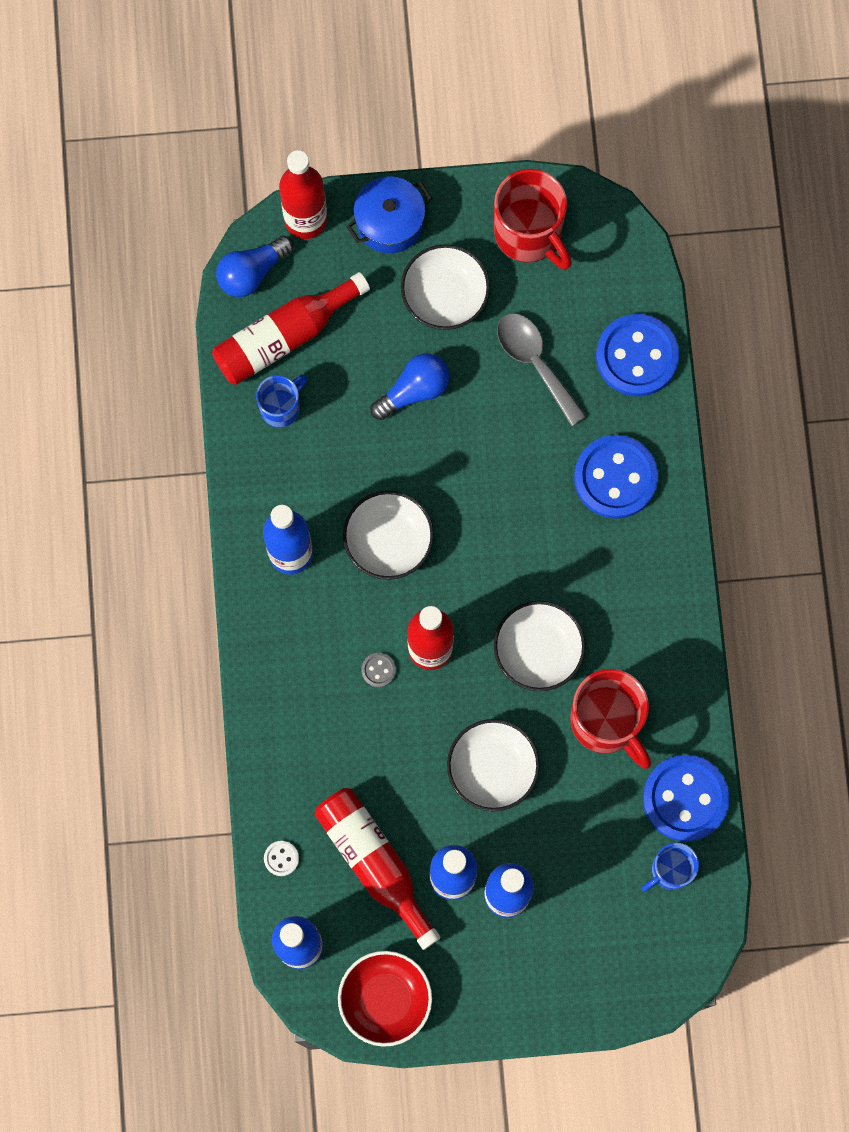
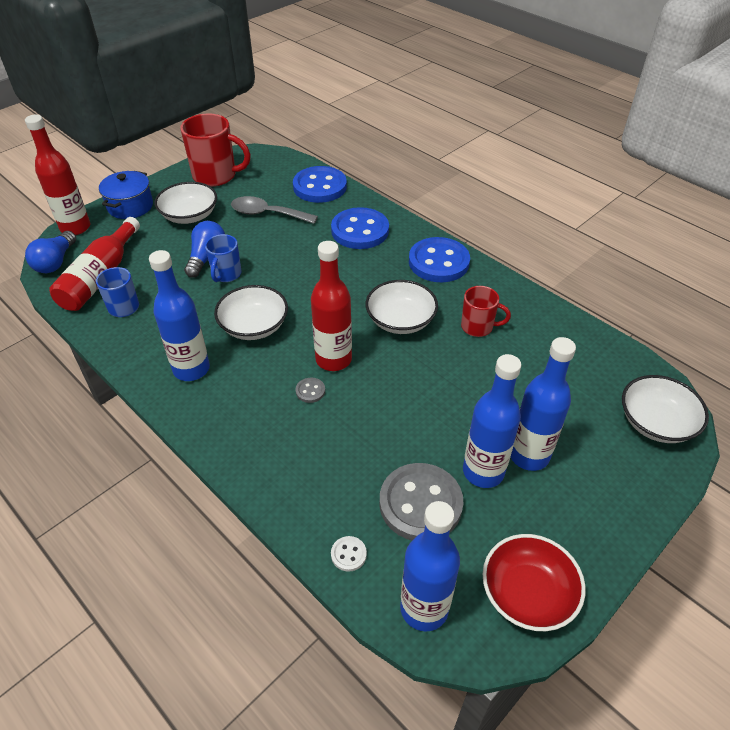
camera: 40 degrees left, 30 degrees down
red bottle [314,788,441,950] -> grey button [379,463,463,540]
white bowl [447,719,540,811] -> white bowl moved to [622,375,709,443]
red mug [570,669,651,769] -> red mug [461,286,511,337], size x0.58
blue mug [642,843,699,892] -> blue mug moved to [205,234,242,282]
blue button [643,755,730,841] -> blue button moved to [409,237,470,282]

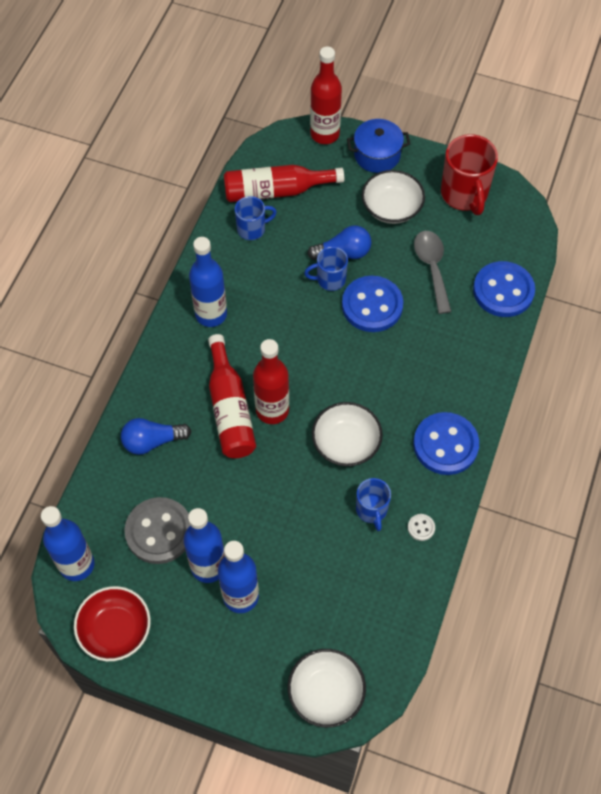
camera: 65 degrees right, 15 degrees up
blue light bulb [25,231,76,273] -> blue light bulb moved to [121,418,191,455]
white bowl [214,285,288,340] -> none
grey button [296,378,325,403] -> red bottle [208,334,256,458]
blue button [331,207,389,249] -> blue button moved to [342,276,403,332]
white button [331,536,367,572] -> white button moved to [408,514,435,541]
red mug [461,286,511,337] -> blue mug [356,478,391,531]

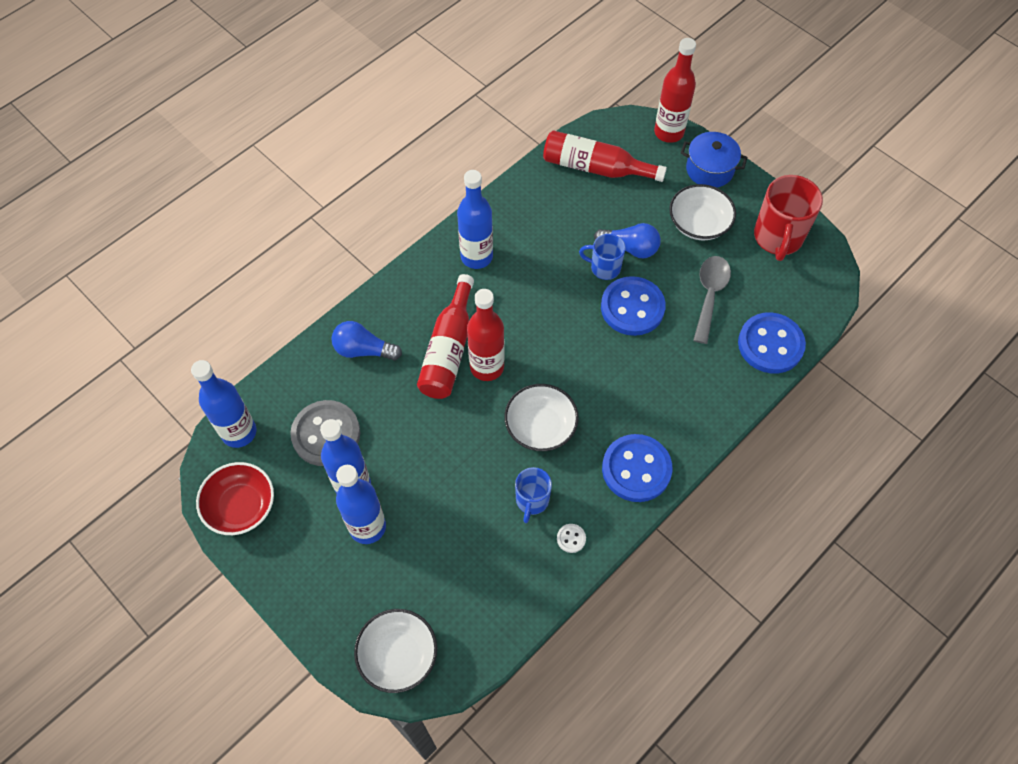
camera: 25 degrees right, 0 degrees up
blue mug [235,196,277,240] -> none

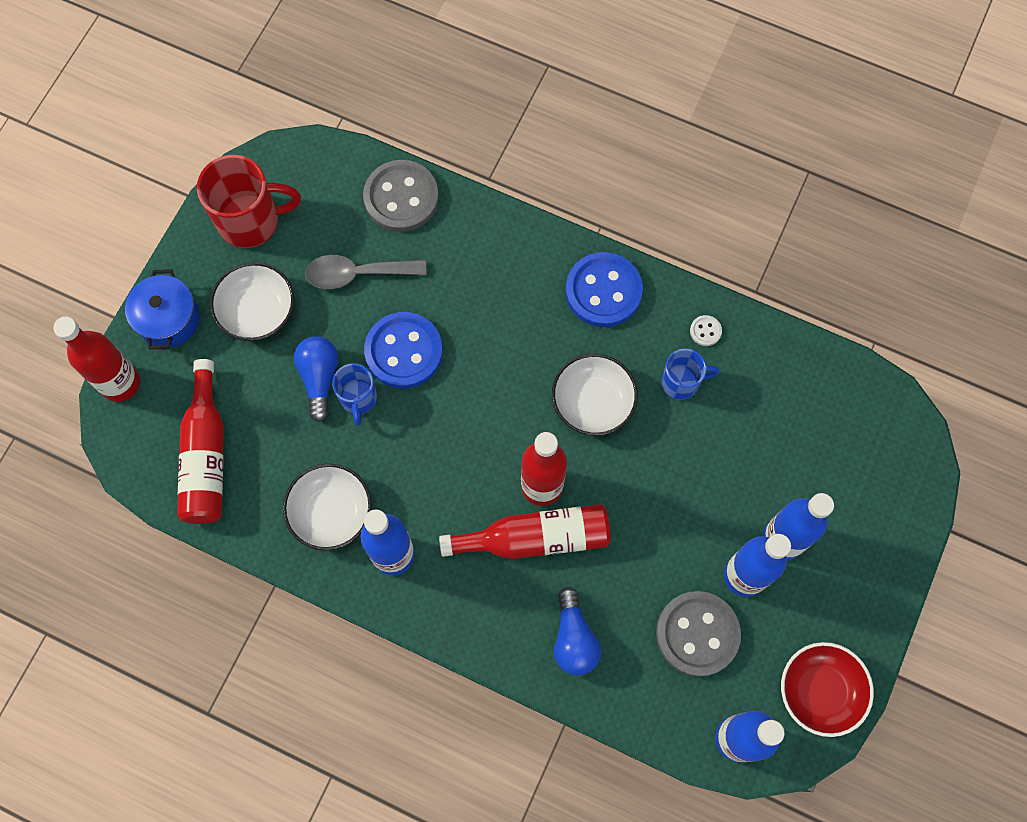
camera: 110 degrees left, 10 degrees up
white bowl [354,609,437,693] -> white bowl moved to [283,464,372,551]
blue button [738,312,806,374] -> grey button [363,160,439,232]

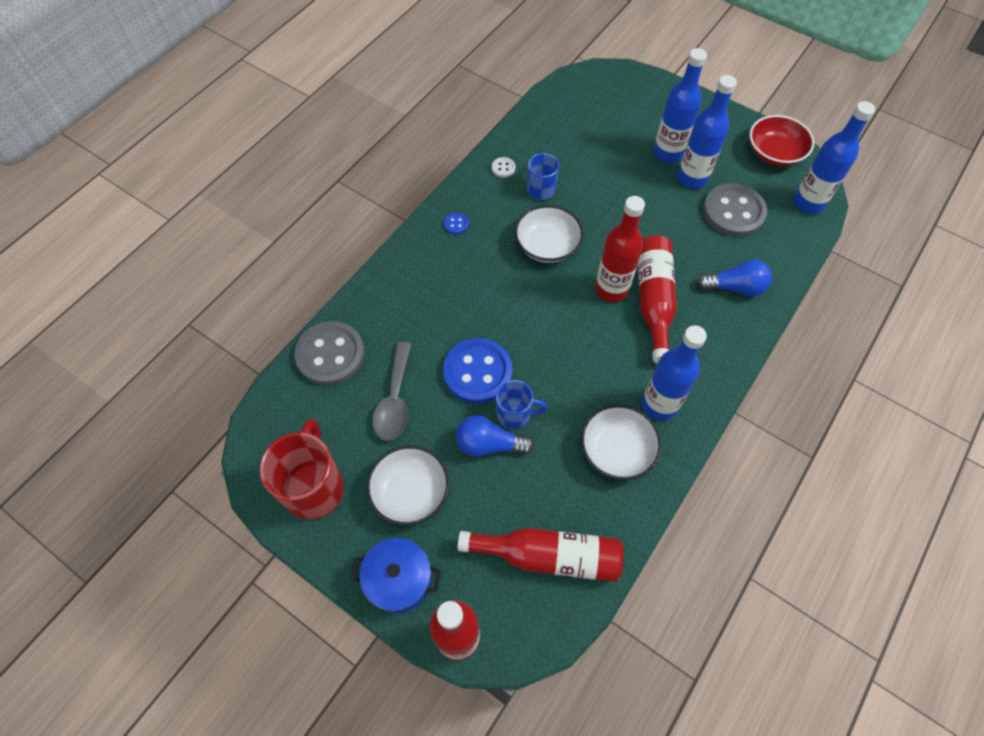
camera: 80 degrees left, 10 degrees down
blue button [566,252,643,327] -> blue button [444,212,469,235], size x0.41

